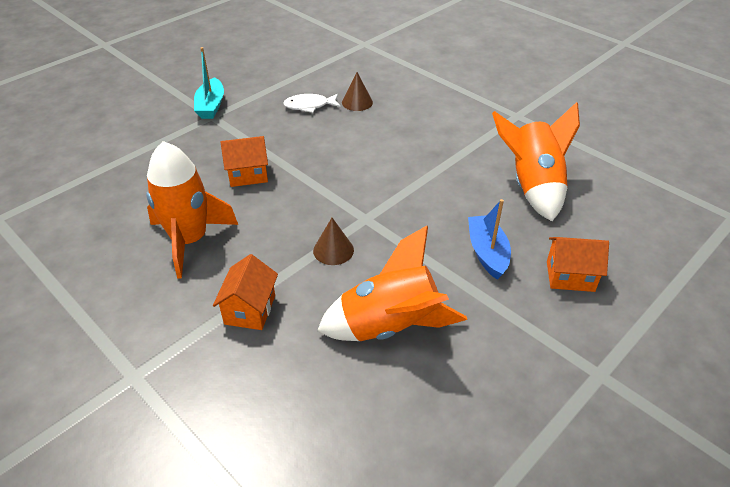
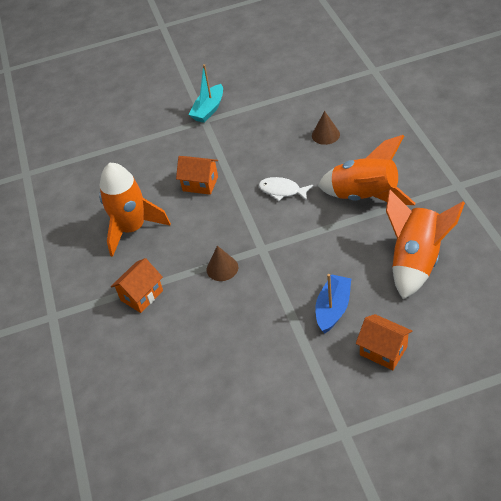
camera: 35 degrees right, 5 degrees up
white fish [283,94,341,113] -> white fish moved to [259,177,313,201]
orange rocket [317,226,467,341] -> orange rocket moved to [318,135,416,205]

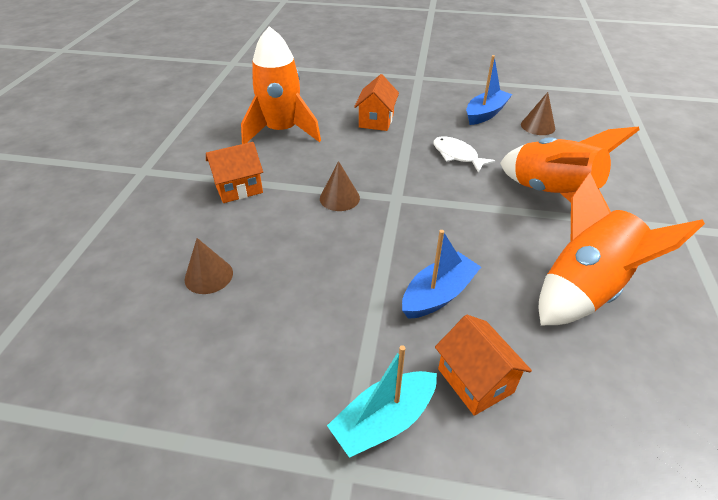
camera: 20 degrees right, 5 degrees down
orange house [176,156,218,195] -> orange house turned 60 degrees clockwise [354,74,399,131]
turquoise boat [189,64,223,123] -> turquoise boat moved to [327,345,437,458]
none -> brown cone [184,238,233,294]
none -> blue boat [466,55,512,125]

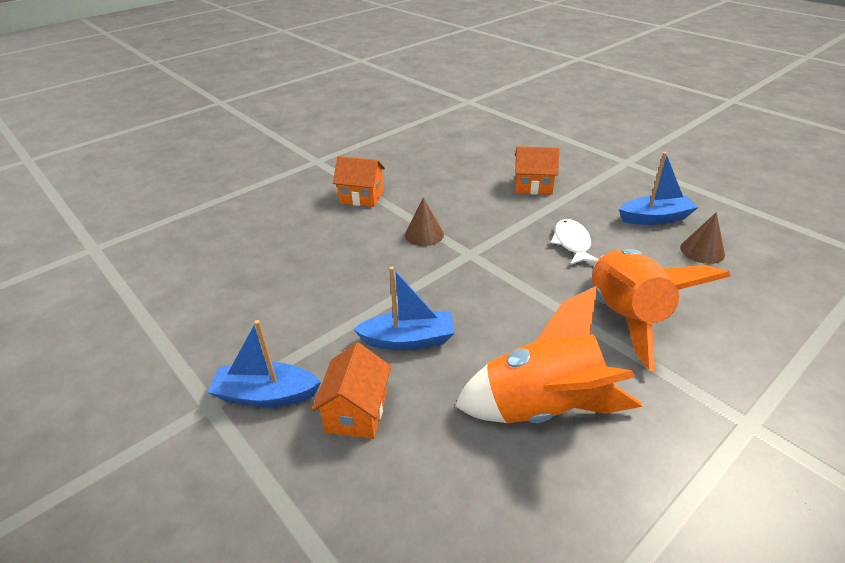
camera: 40 degrees right, 5 degrees down
brown cone [184,238,233,294] -> none
orange rocket [241,26,321,144] -> none
turquoise boat [327,345,437,458] -> blue boat [208,320,321,407]
orange house [354,74,399,131] -> orange house turned 45 degrees clockwise [515,146,559,195]

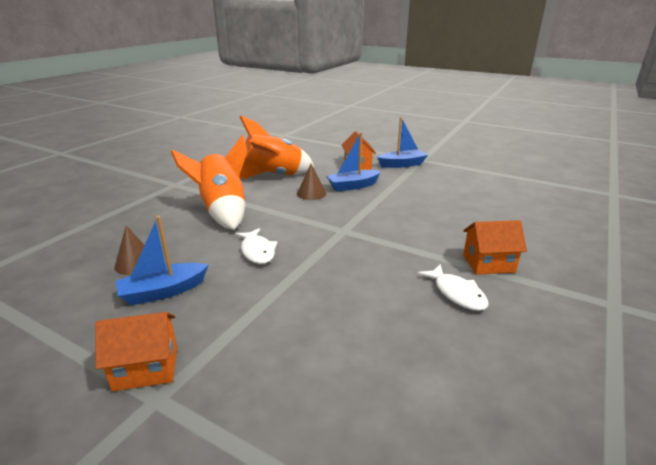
camera: 160 degrees right, 10 degrees down
brown cone [405,198,444,246] -> brown cone moved to [297,164,326,200]
orange house [515,146,559,195] -> orange house moved to [95,312,177,392]
none -> white fish [417,264,489,311]

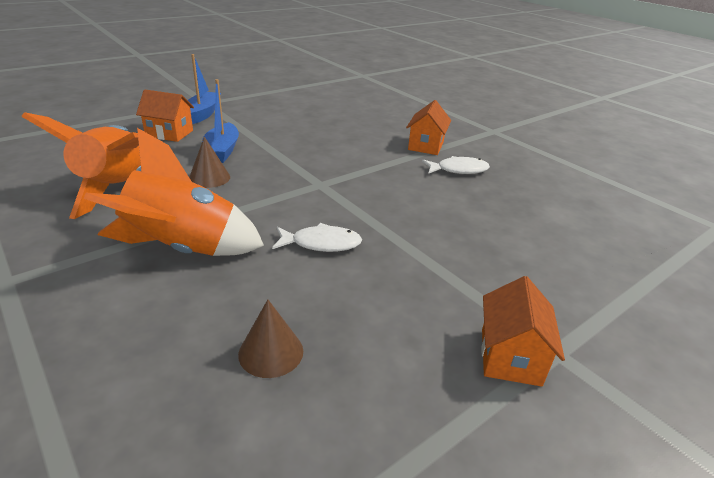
camera: 70 degrees left, 5 degrees up
blue boat [116,216,208,305] -> none

